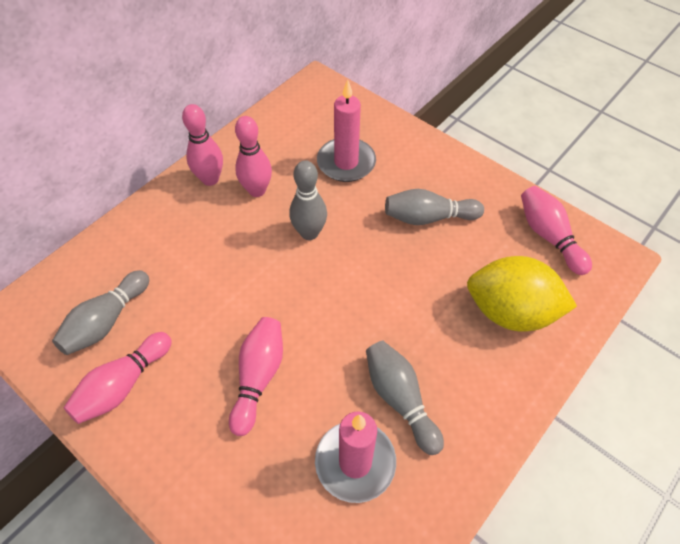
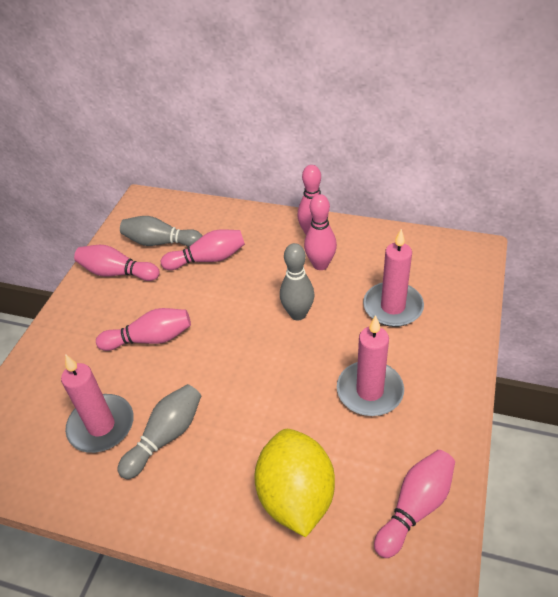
camera: 70 degrees right, 10 degrees down
grey bowling pin [385,189,484,225] -> pink candle [337,315,404,416]
none -> pink bowling pin [161,230,245,270]

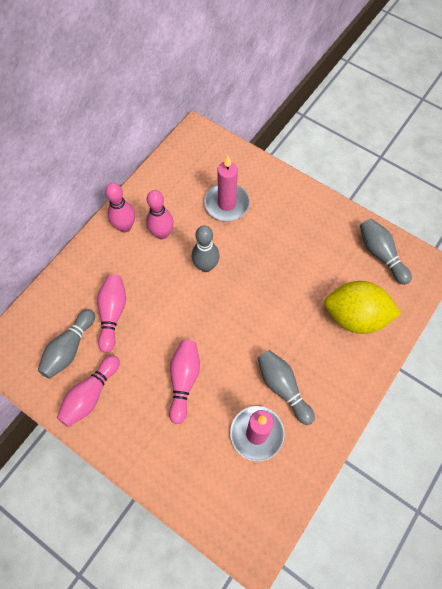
camera: 75 degrees left, 20 degrees up
pink candle [337,315,404,416] -> none
pink bowling pin [374,450,455,558] -> grey bowling pin [360,218,412,285]

